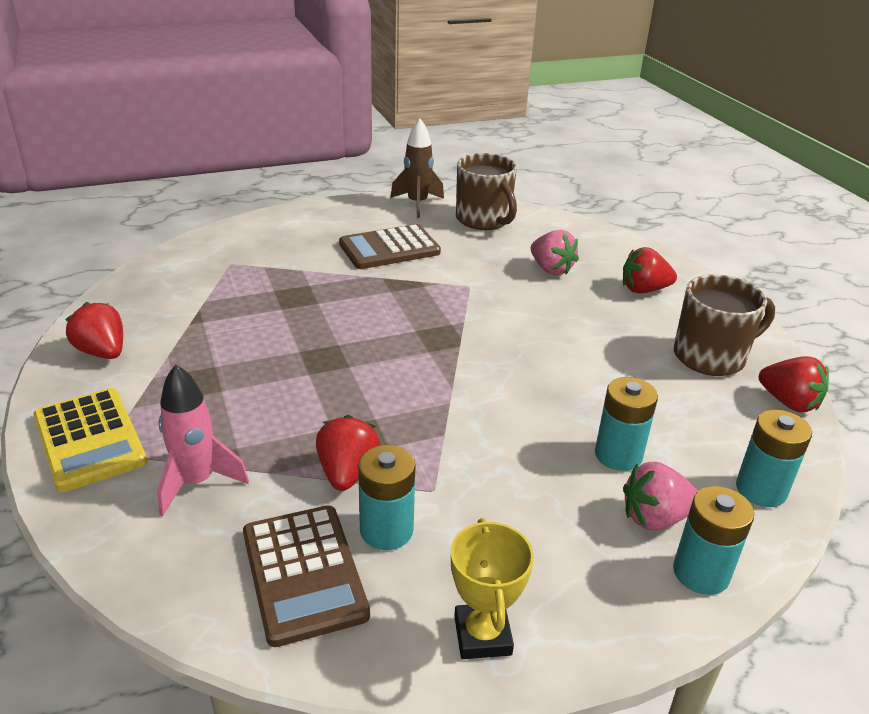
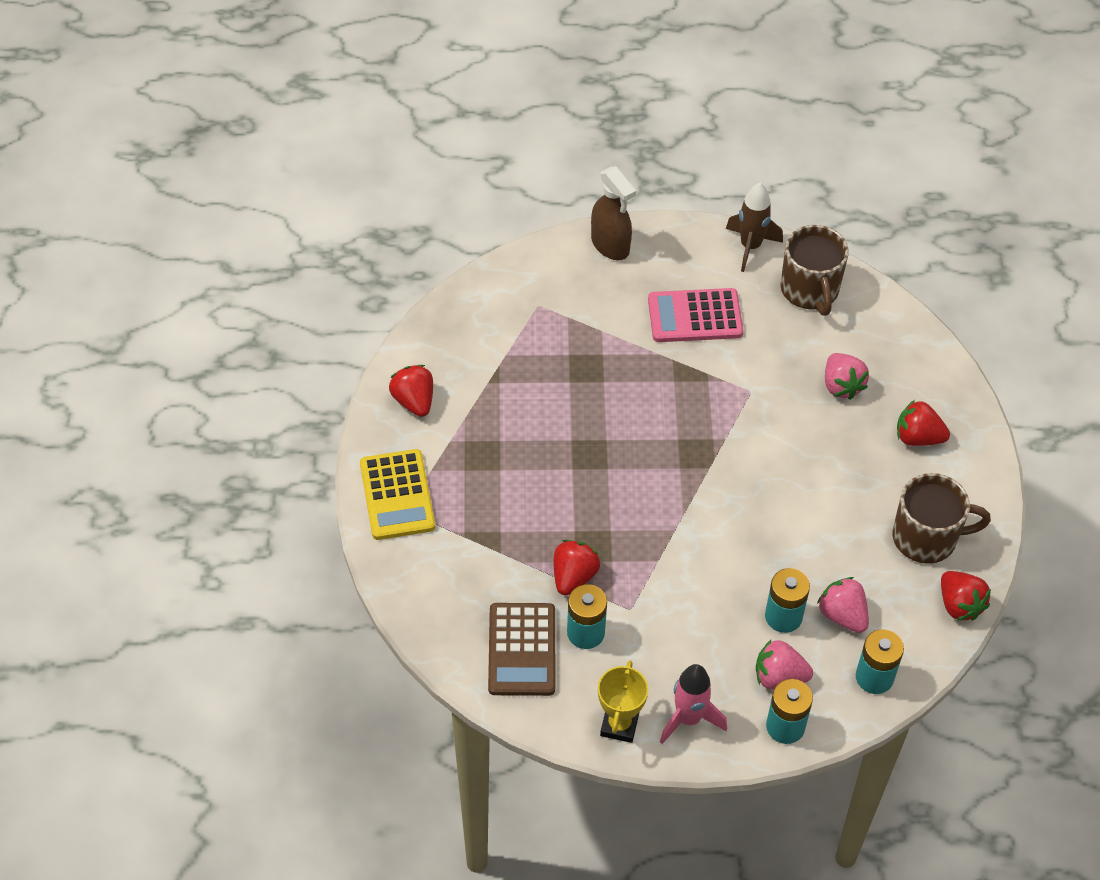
camera: 20 degrees right, 20 degrees up
pink rocket [157,364,249,516] -> pink rocket moved to [660,664,727,744]
brown calculator [339,224,441,269] -> pink calculator [648,288,743,342]
none -> brown spray bottle [591,166,636,260]
none -> pink strawberry [817,577,869,633]

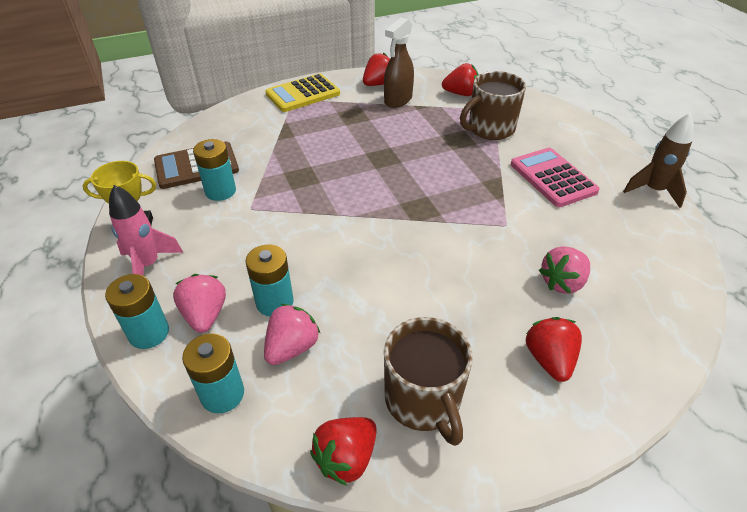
camera: 70 degrees right, 10 degrees down
red strawberry [554,540,600,595] -> red strawberry moved to [442,63,479,96]
brown spray bottle [591,166,636,260] -> brown spray bottle moved to [384,17,414,108]
brown mug [780,225,849,316] -> brown mug moved to [460,71,526,140]

